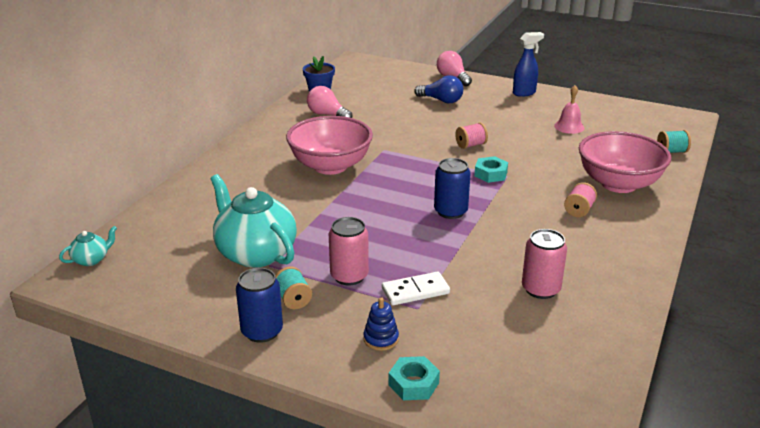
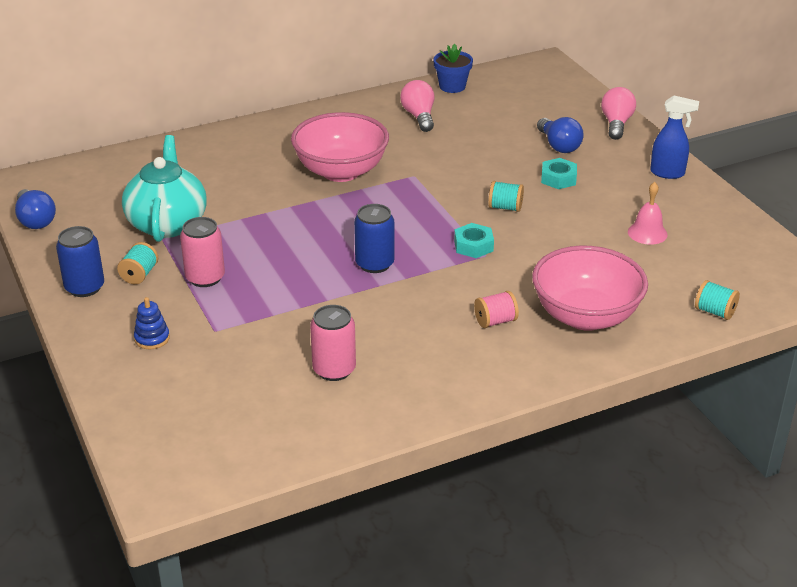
camera: 40 degrees right, 5 degrees up
turquoise teapot [59,226,117,266] -> none
white domino [382,272,450,305] -> none
turquoise nut [389,356,440,400] -> turquoise nut moved to [541,158,577,189]
pink spool [455,122,488,149] -> turquoise spool [488,181,524,212]
none -> blue light bulb [15,189,56,229]

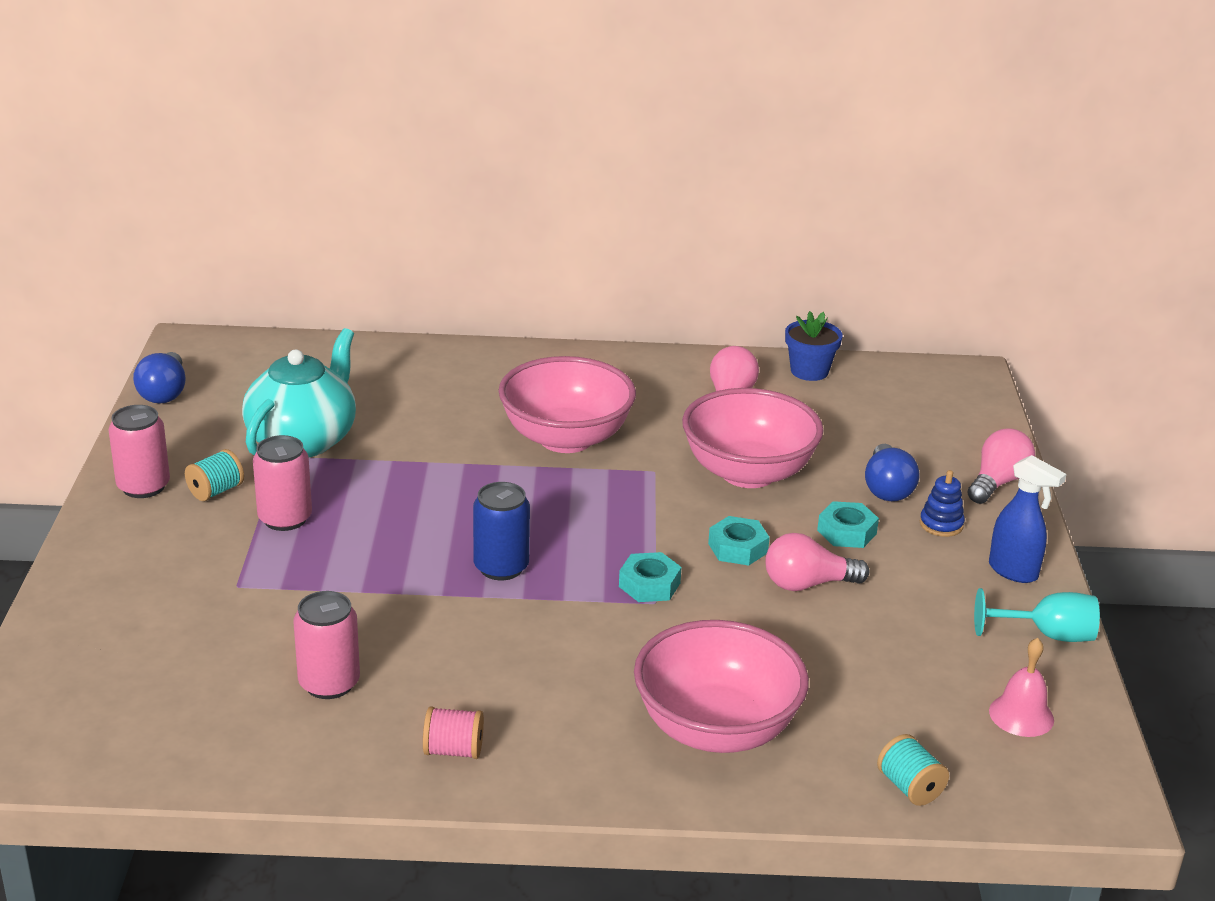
camera: 25 degrees right, 5 degrees down
blue can [56,226,104,297] -> pink can [108,405,170,498]
blue stacking toy [134,297,170,349] -> blue stacking toy moved to [920,470,965,537]
pink spool [474,291,519,328] -> pink spool moved to [423,706,484,759]
turquoise spool [488,181,524,212] -> turquoise nut [708,516,770,565]
pink bell [628,182,668,245] -> pink bell moved to [989,638,1054,737]
none -> pink bowl [682,388,824,488]
none -> pink light bulb [765,533,869,591]
none -> turquoise goblet [974,588,1100,642]

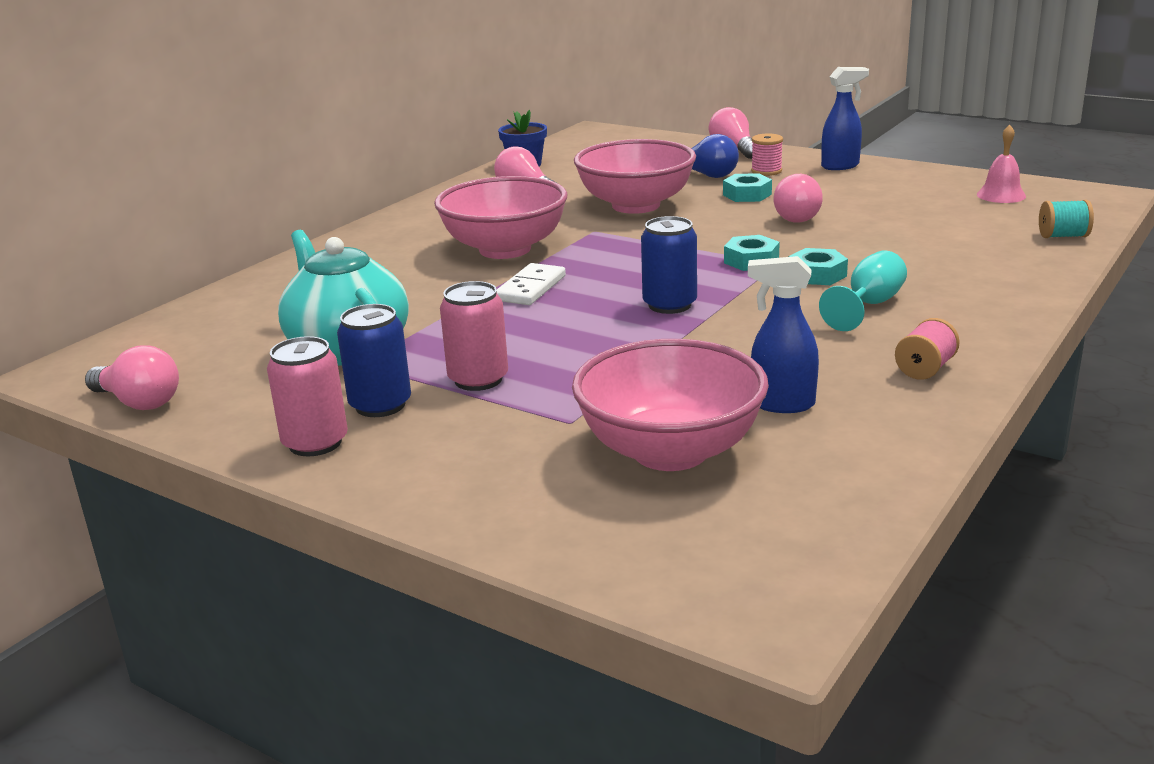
camera: 55 degrees left, 5 degrees down
blue light bulb [133,352,186,403] -> pink light bulb [85,345,179,410]
turquoise spool [185,449,244,501] -> blue can [337,304,411,417]
pink can [293,591,360,699] -> blue spray bottle [748,256,819,413]
pink bowl [634,620,809,753] -> pink bowl moved to [572,339,769,471]
turquoise nut [708,516,770,565] -> turquoise nut moved to [789,248,848,285]
blue stacking toy [920,470,965,537] -> pink spool [751,133,783,176]
turquoise goblet [974,588,1100,642] -> turquoise goblet moved to [819,250,907,331]
none -> white domino [496,263,566,305]

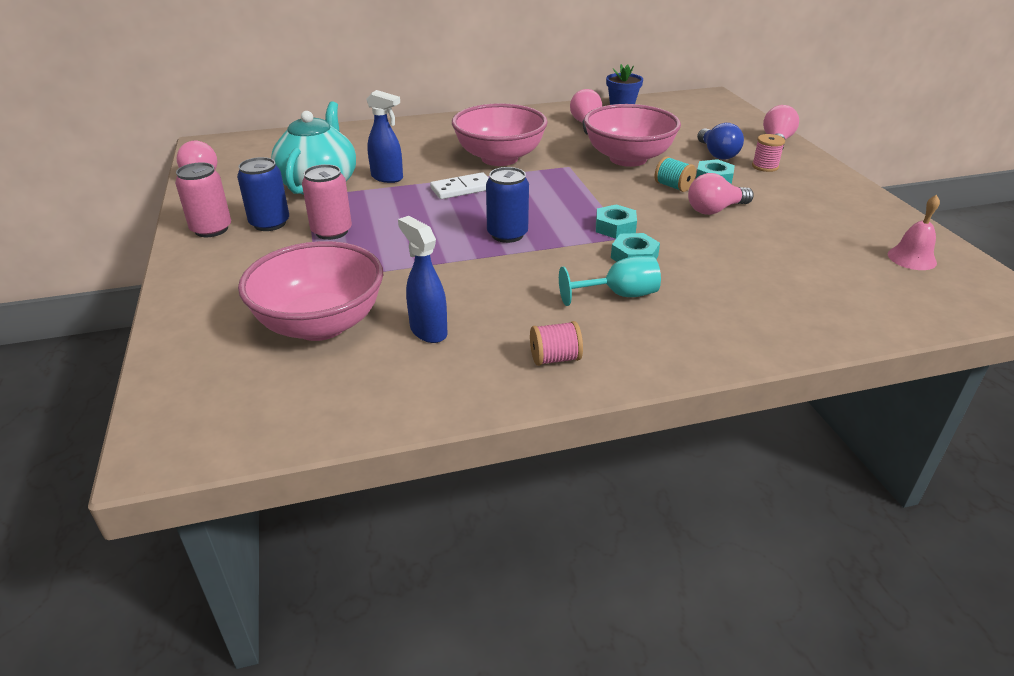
camera: 40 degrees right, 10 degrees up
blue spray bottle [821,67,869,170] -> blue spray bottle moved to [366,90,403,183]
turquoise spool [1039,200,1094,238] -> turquoise spool moved to [655,156,696,192]

